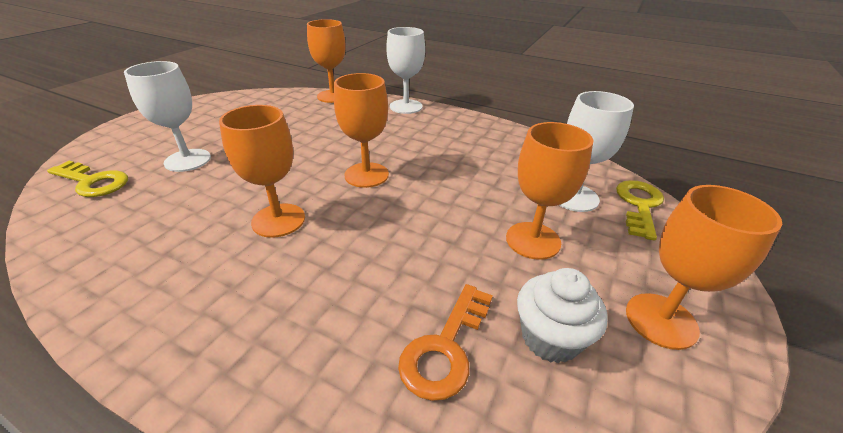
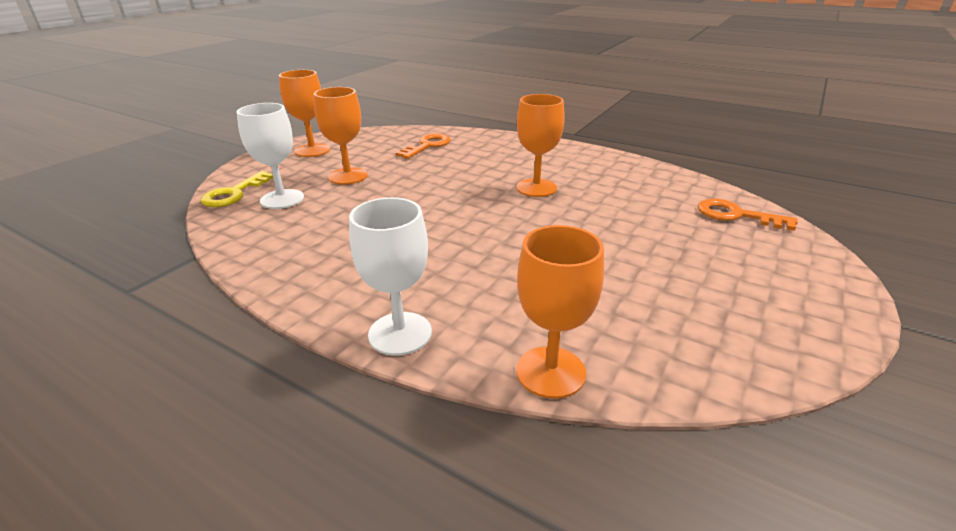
camera: 175 degrees left, 5 degrees down
yellow key [47,161,128,197] -> orange key [697,199,798,231]
white goblet [124,61,211,172] -> none
orange goblet [334,73,389,188] -> none
white cupcake [517,268,607,363] -> none

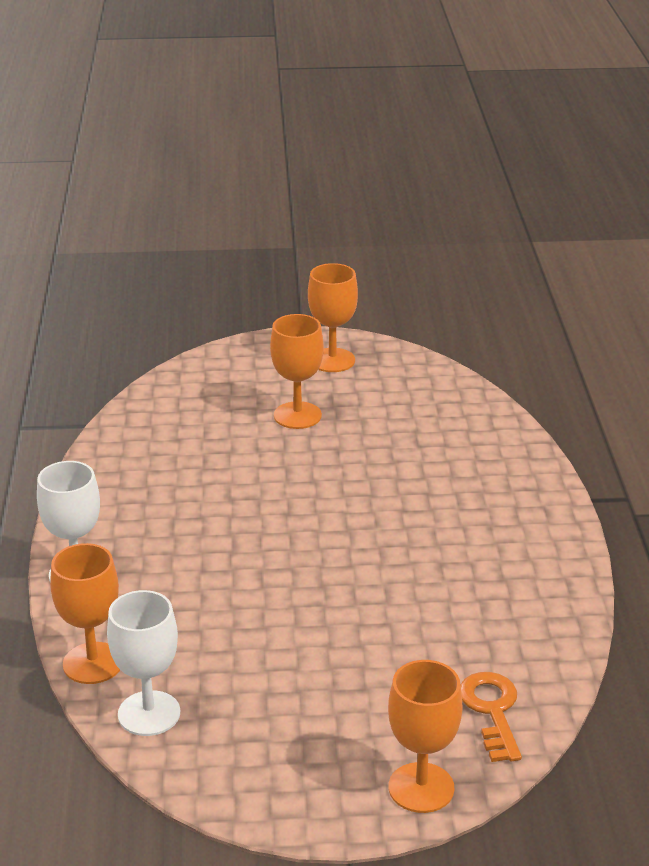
camera: 55 degrees right, 0 degrees up
yellow key [200,171,273,207] -> none
white goblet [237,103,304,209] -> white goblet moved to [107,590,180,736]
orange key [396,133,451,159] -> none
orange goblet [516,94,565,197] -> orange goblet moved to [388,660,463,813]

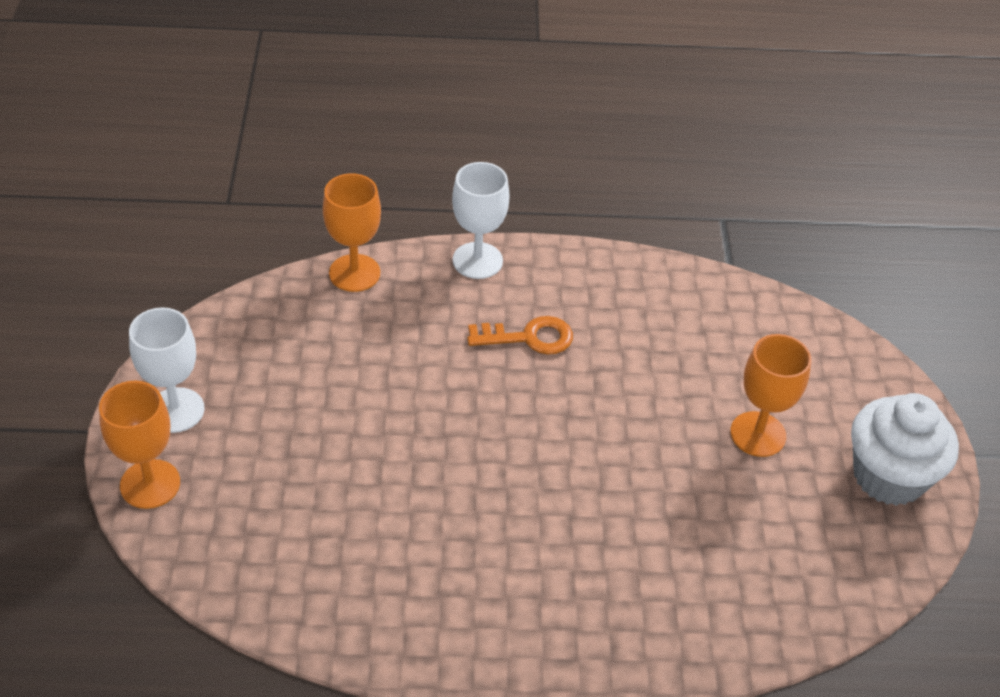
camera: 90 degrees right, 15 degrees up
white goblet [107,590,180,736] -> white goblet moved to [129,307,205,433]
orange goblet [308,263,358,372] -> white cupcake [851,393,959,506]
orange key [461,672,522,762] -> orange key moved to [467,316,573,355]

